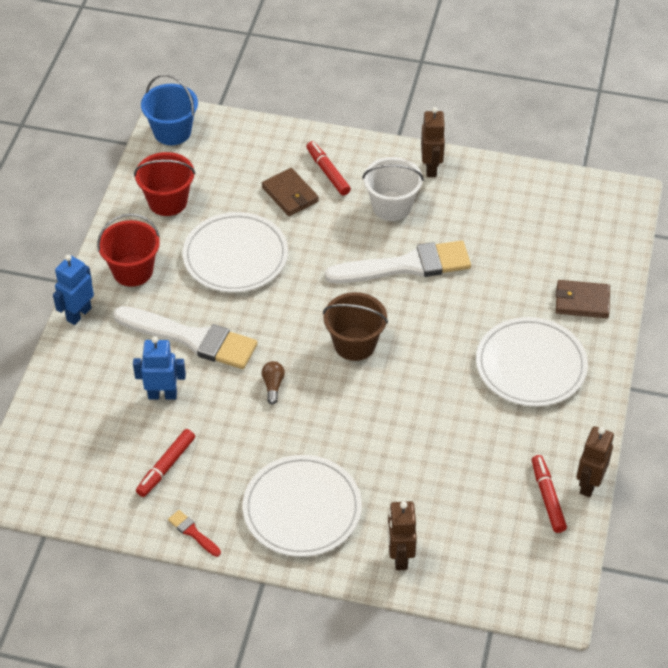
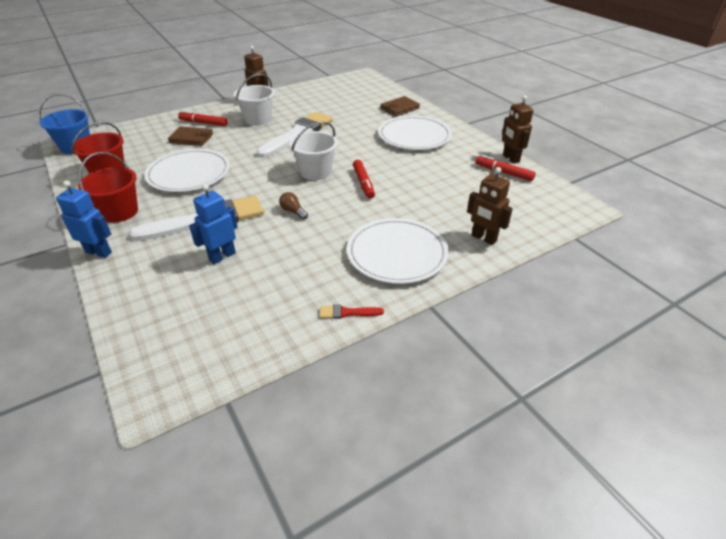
camera: 45 degrees left, 10 degrees down
blue robot [53,254,94,325] -> blue robot turned 120 degrees clockwise [56,180,112,258]
red marker [136,429,195,497] -> red marker moved to [353,160,375,199]
brown bucket [323,292,388,361] -> white bucket [289,122,338,180]

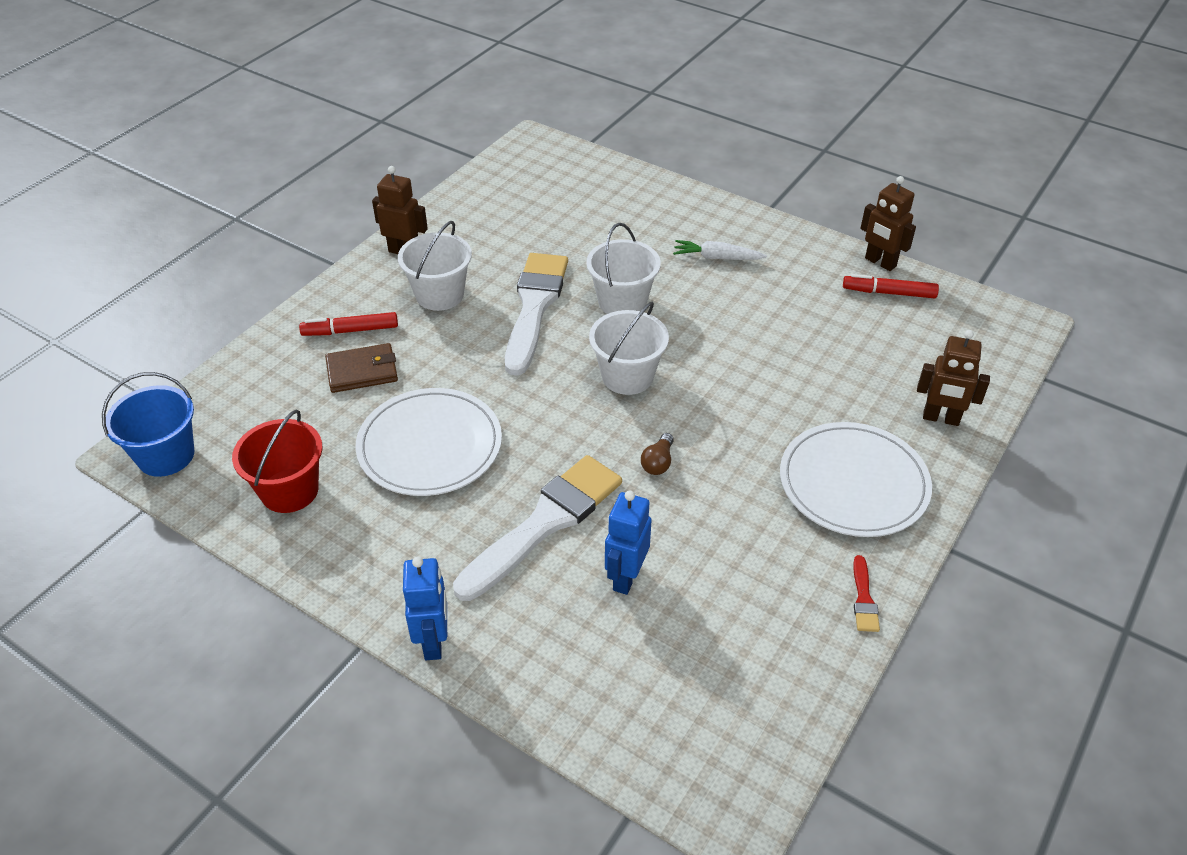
camera: 25 degrees left, 5 degrees up
blue robot [56,180,112,258] -> blue robot turned 90 degrees clockwise [403,556,447,660]
red bucket [78,152,138,222] -> none
brown light bulb [279,192,308,220] -> brown light bulb turned 90 degrees counterclockwise [641,433,674,475]
red brush [320,304,384,319] -> red brush turned 60 degrees counterclockwise [853,555,880,632]
red marker [353,160,375,199] -> none
white plate [378,116,452,150] -> white carrot [673,240,767,260]
brown wallet [380,96,420,116] -> none
none -> white bucket [586,223,661,314]

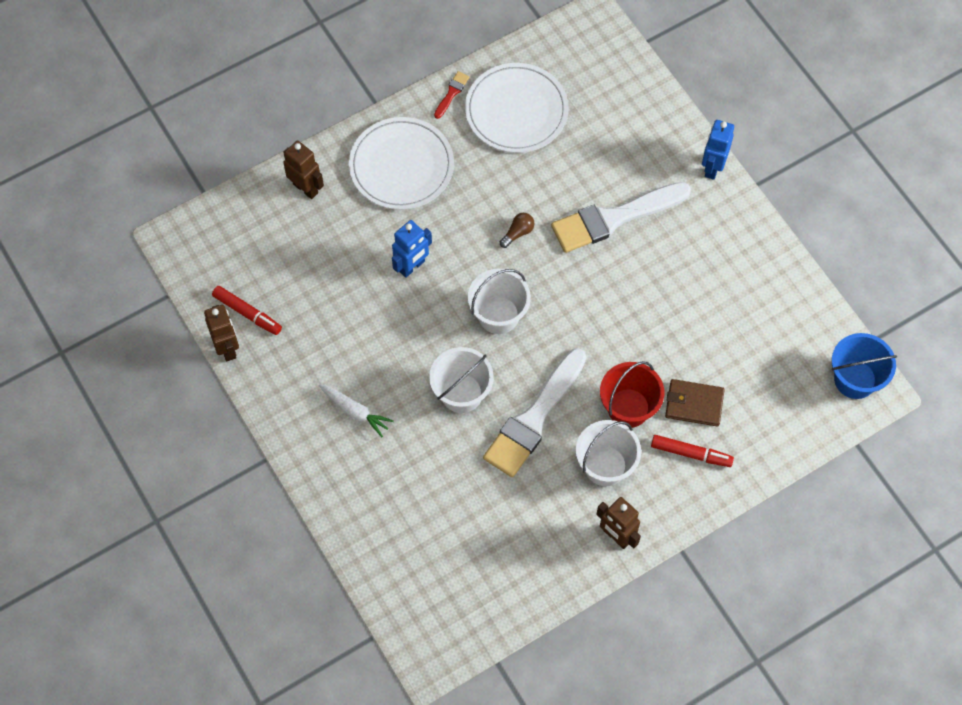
camera: 155 degrees left, 20 degrees up
red bucket [232,410,322,513] -> red bucket moved to [600,361,664,428]
white plate [356,388,502,496] -> white plate moved to [465,63,569,153]
blue robot [605,491,652,595] -> blue robot moved to [392,220,432,278]

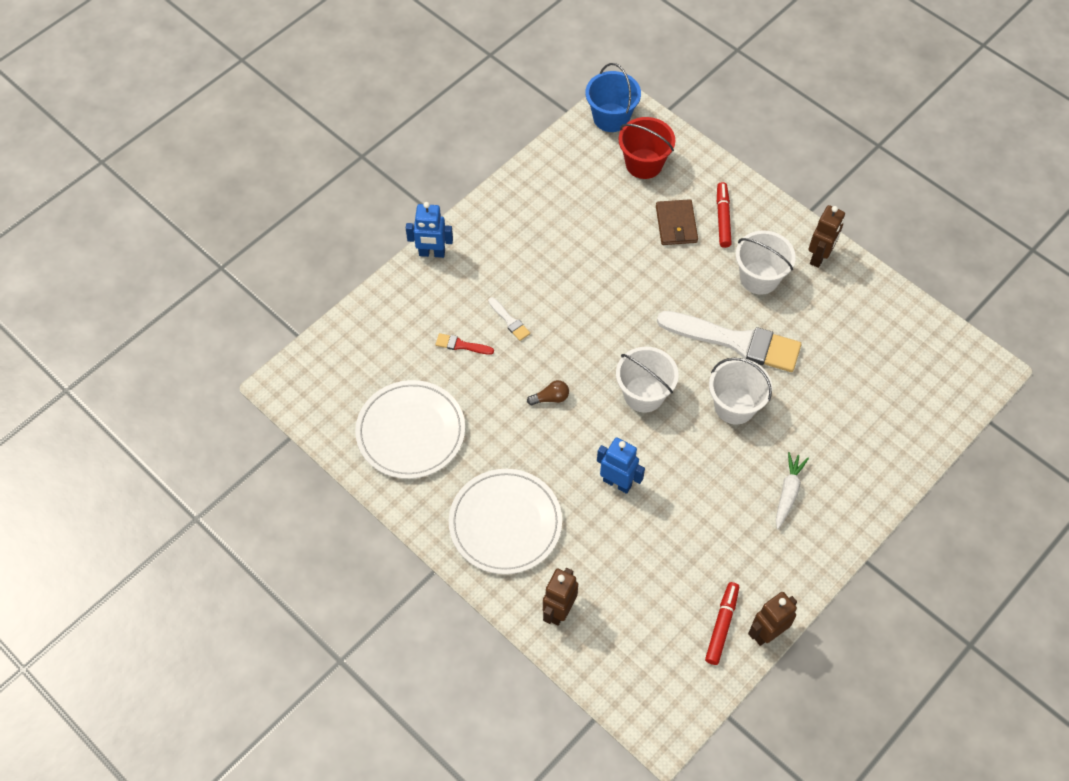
camera: 105 degrees left, 5 degrees down
red brush [434,71,469,119] -> red brush moved to [435,333,494,355]
brown light bulb [500,213,535,248] -> brown light bulb turned 135 degrees clockwise [527,380,569,405]
white brush [551,182,691,253] -> white brush [488,297,530,341], size x0.41
red bucket [600,361,664,428] -> red bucket moved to [619,117,675,179]

